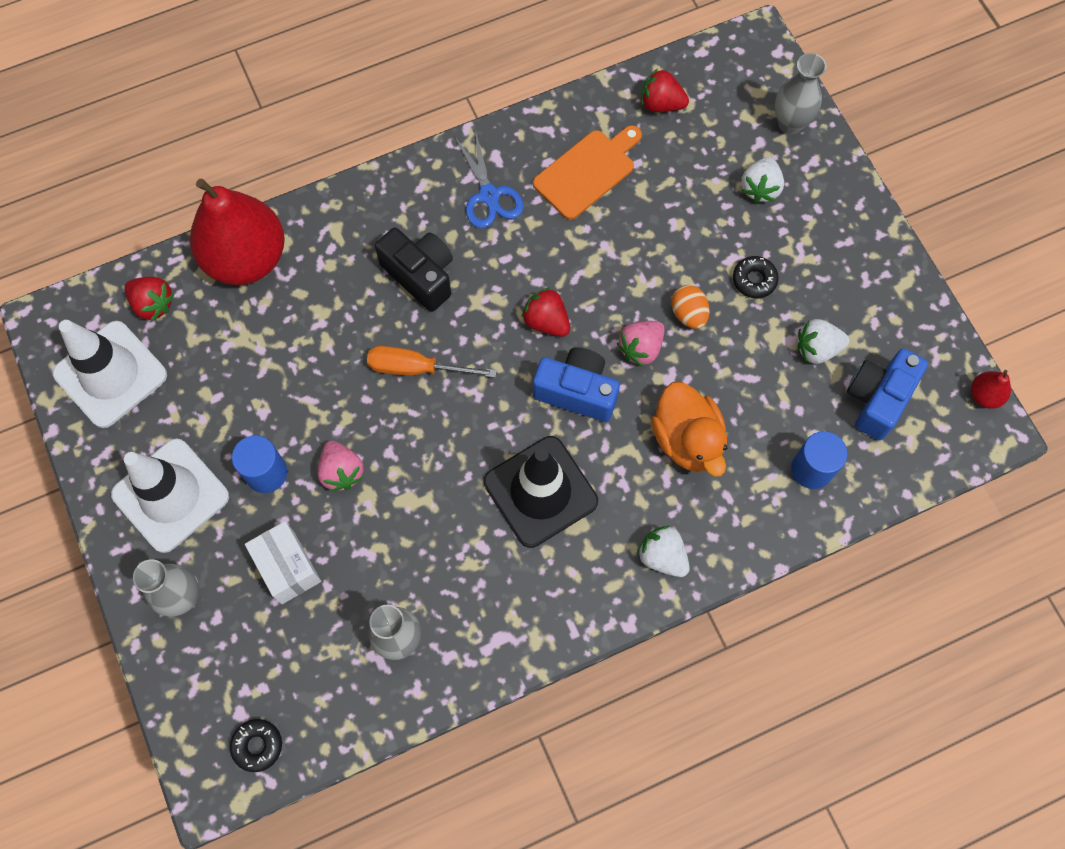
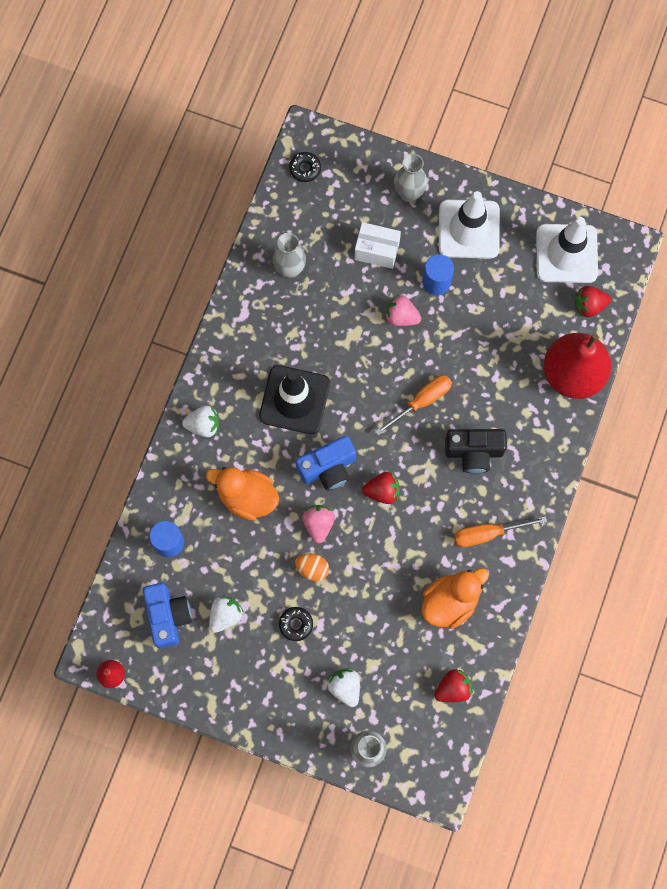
camera: 135 degrees right, 5 degrees up
blue scissors [455,130,523,228] -> orange screwdriver [454,516,547,547]
orange cutting board [533,125,642,220] -> orange duck [422,568,489,629]

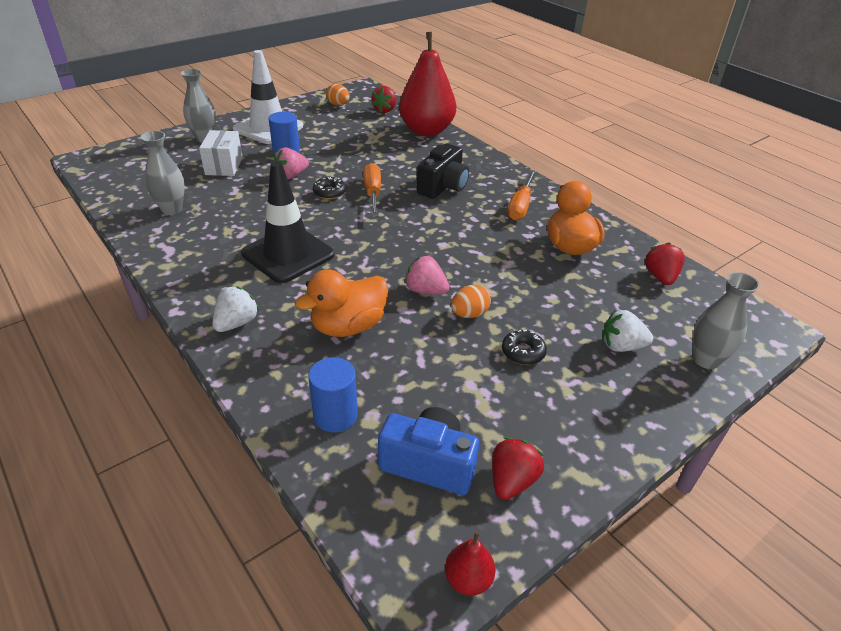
camera: 60 degrees left, 35 degrees down
white strawberry [209,596,244,633] -> none
black donut [289,152,321,182] -> black donut moved to [313,177,346,199]
blue camera [296,436,356,491] -> none
white box [354,222,401,269] -> white box turned 45 degrees counterclockwise [199,130,243,176]
red strawberry [362,472,400,504] -> red strawberry moved to [492,437,544,500]
white traffic cone [536,217,598,283] -> orange egg [326,84,350,106]

